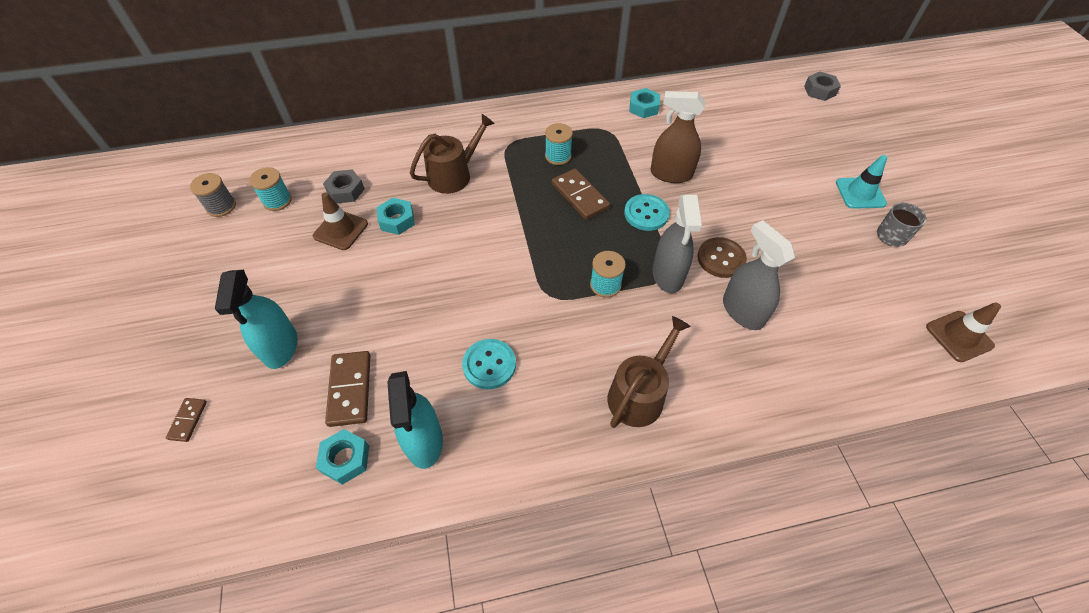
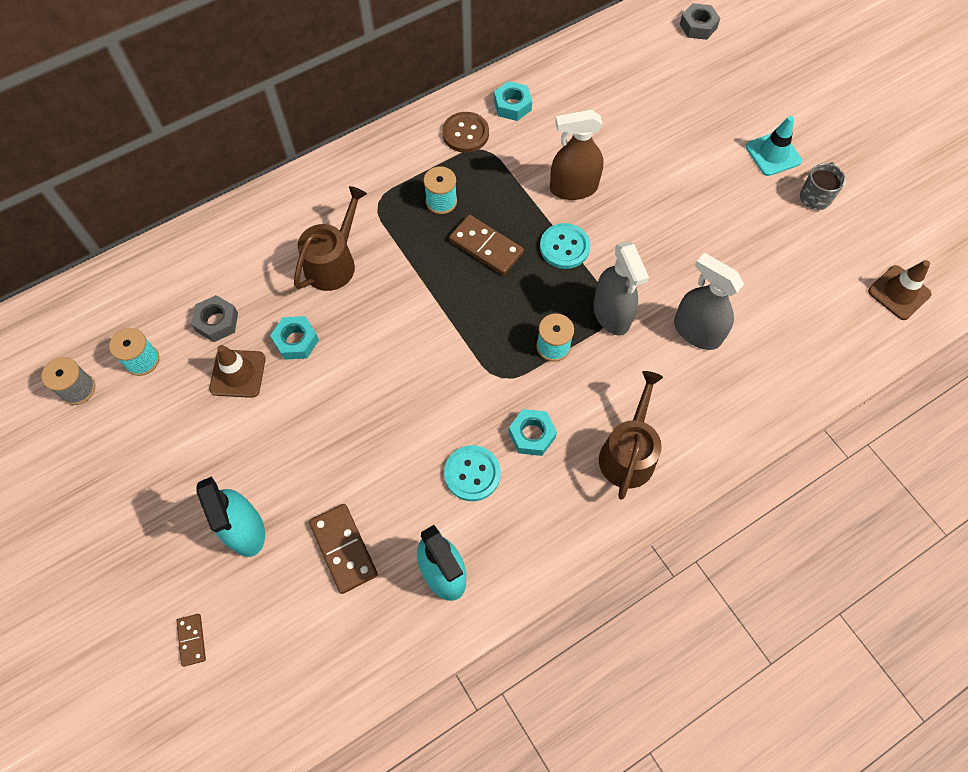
camera: 20 degrees left, 10 degrees up
turquoise nut [316,429,369,485] -> turquoise nut moved to [509,409,557,456]
brown button [697,237,747,278] -> brown button moved to [442,112,489,153]

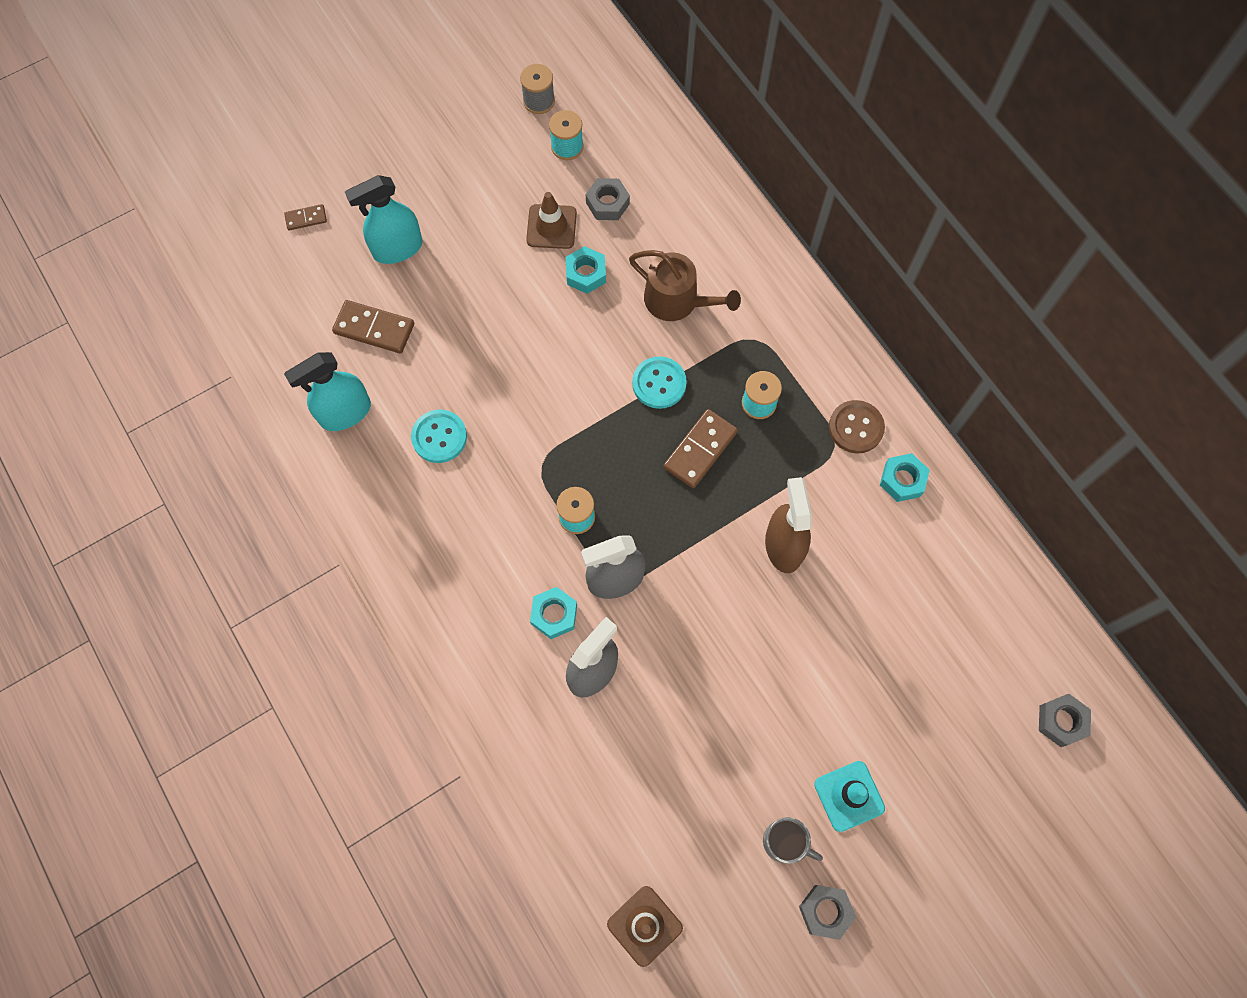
camera: 90 degrees right, 5 degrees up
brown domino [309,504,378,594] -> brown domino turned 45 degrees clockwise [332,300,414,354]
turquoise nut [509,409,557,456] -> turquoise nut moved to [530,587,577,639]
turquoise button [540,223,590,269] -> turquoise button moved to [632,356,687,409]
brown watering can [599,371,663,500] -> none
none -> grey nut [799,885,856,940]

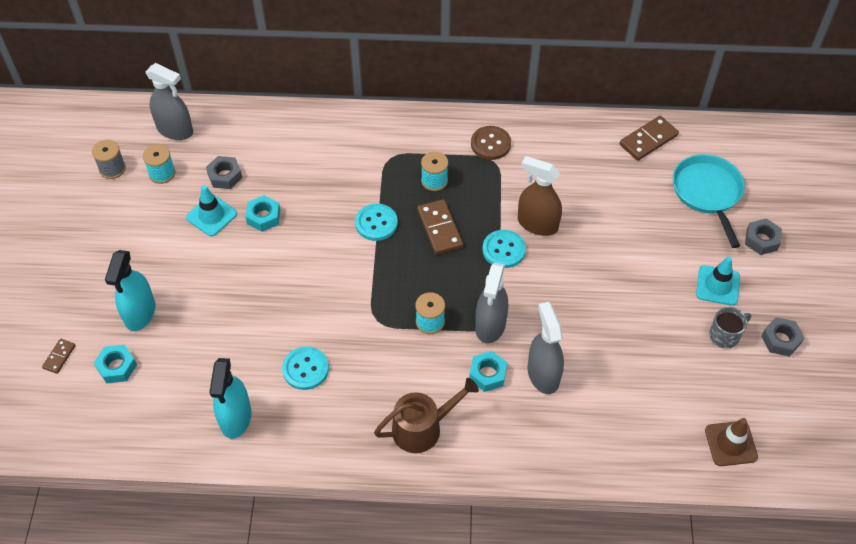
camera: 55 degrees left, 15 degrees down
brown domino [332,300,414,354] -> brown domino moved to [619,116,679,161]
brown traffic cone [526,192,577,249] -> turquoise traffic cone [186,185,237,236]
brown watering can [629,250,741,321] -> brown watering can moved to [374,378,479,453]
turquoise nut [880,453,930,502] -> turquoise nut moved to [94,345,137,383]
grey nut [1039,694,1091,747] -> grey nut moved to [745,218,782,255]
none -> grey spray bottle [146,63,193,140]
none -> turquoise button [482,230,526,268]
none -> turquoise pan [673,154,745,248]

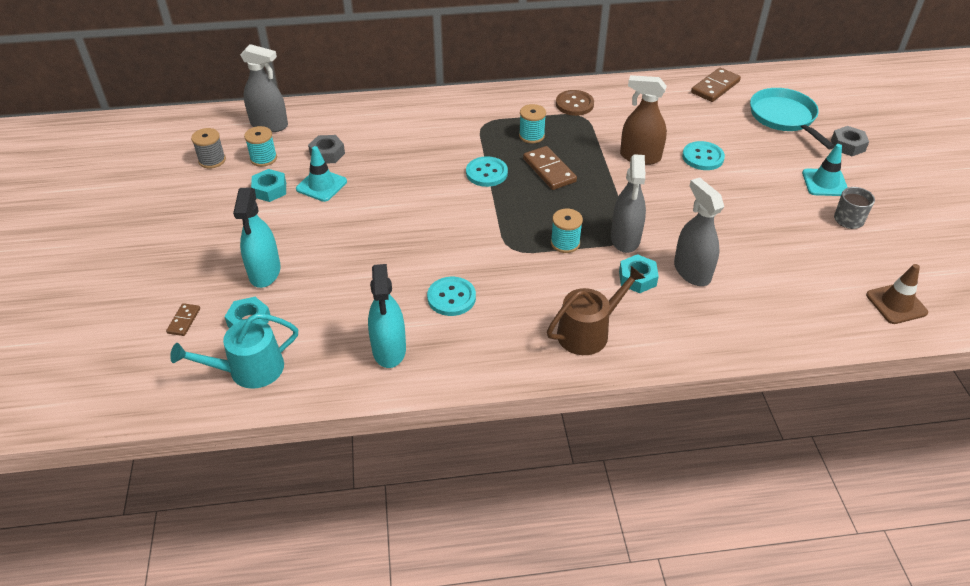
camera: 10 degrees left, 10 degrees down
turquoise nut [245,195,280,232] -> turquoise nut moved to [251,169,286,202]
turquoise button [482,230,526,268] -> turquoise button moved to [682,141,725,170]
grey nut [761,317,804,357] -> none
none -> turquoise watering can [170,313,298,389]

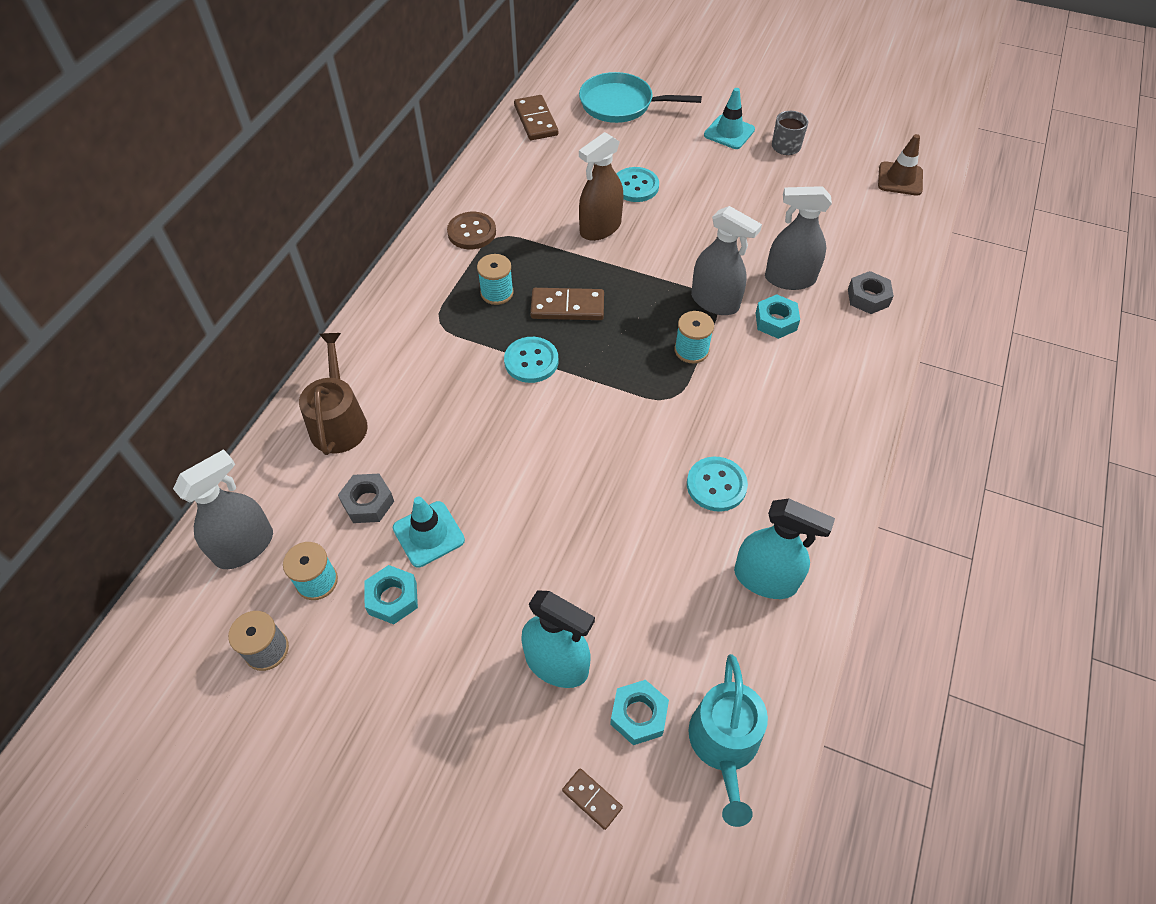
camera: 60 degrees left, 10 degrees up
brown watering can [547,266,645,355] -> brown watering can moved to [299,333,368,455]
grey nut [831,126,869,156] -> grey nut moved to [848,271,894,314]

